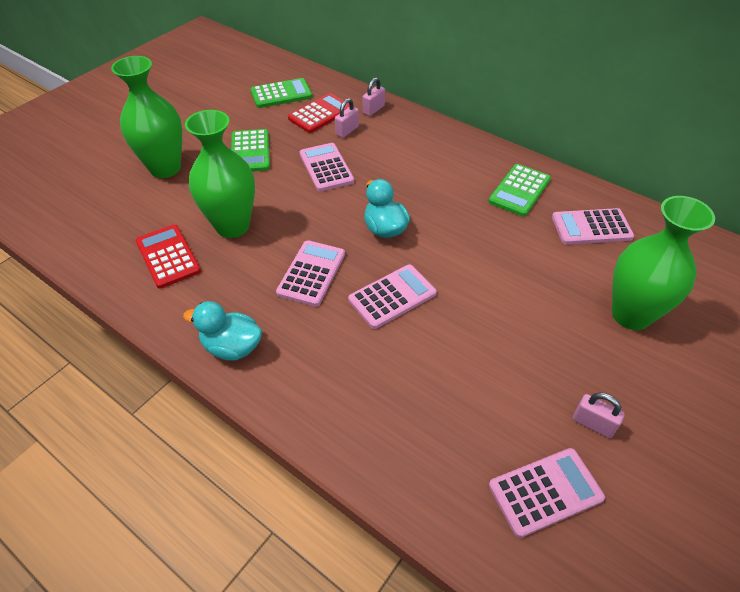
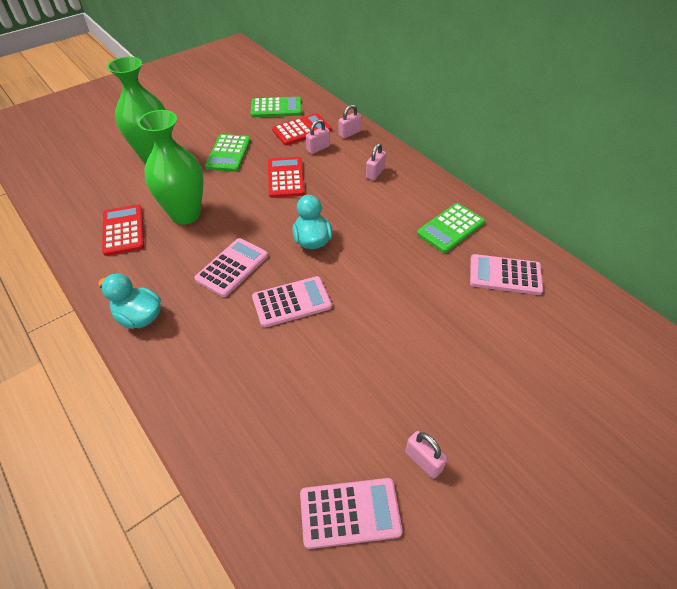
camera: 15 degrees right, 0 degrees up
pink calculator [299,143,354,192] -> red calculator [268,157,305,198]
green vase [612,196,715,330] -> none
none -> pink padlock [366,143,386,180]

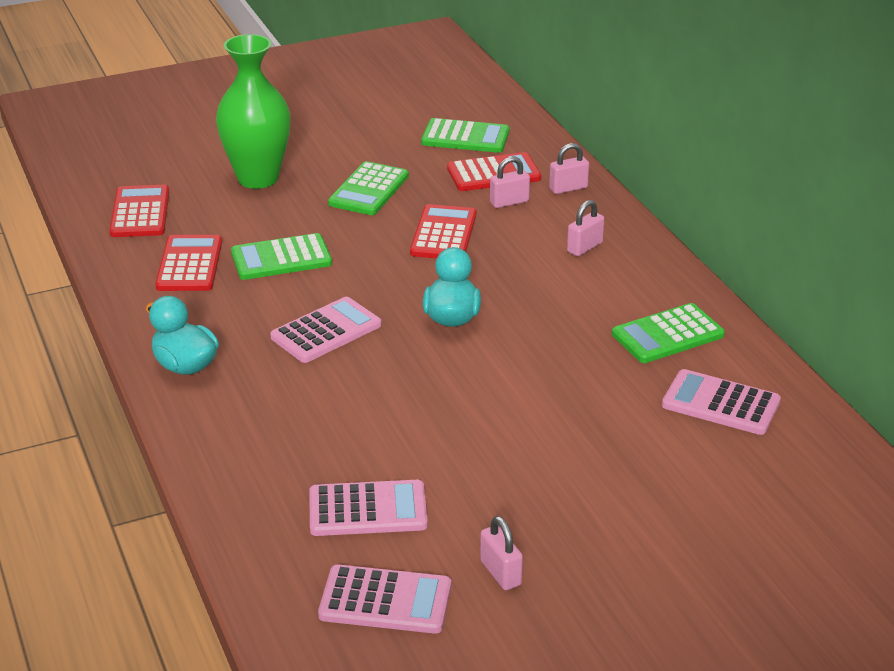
camera: 15 degrees right, 15 degrees down
green vase [138,110,204,225] -> green calculator [231,233,332,280]
pink calculator [252,276,332,328] -> pink calculator moved to [309,480,428,536]
none -> red calculator [109,185,169,237]

